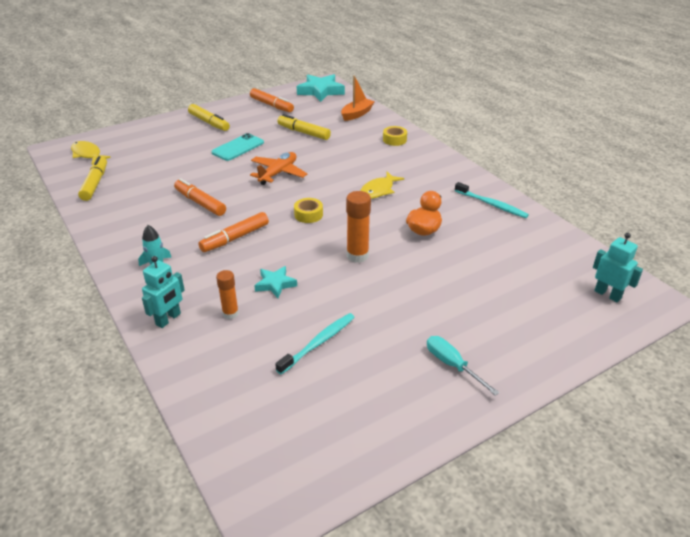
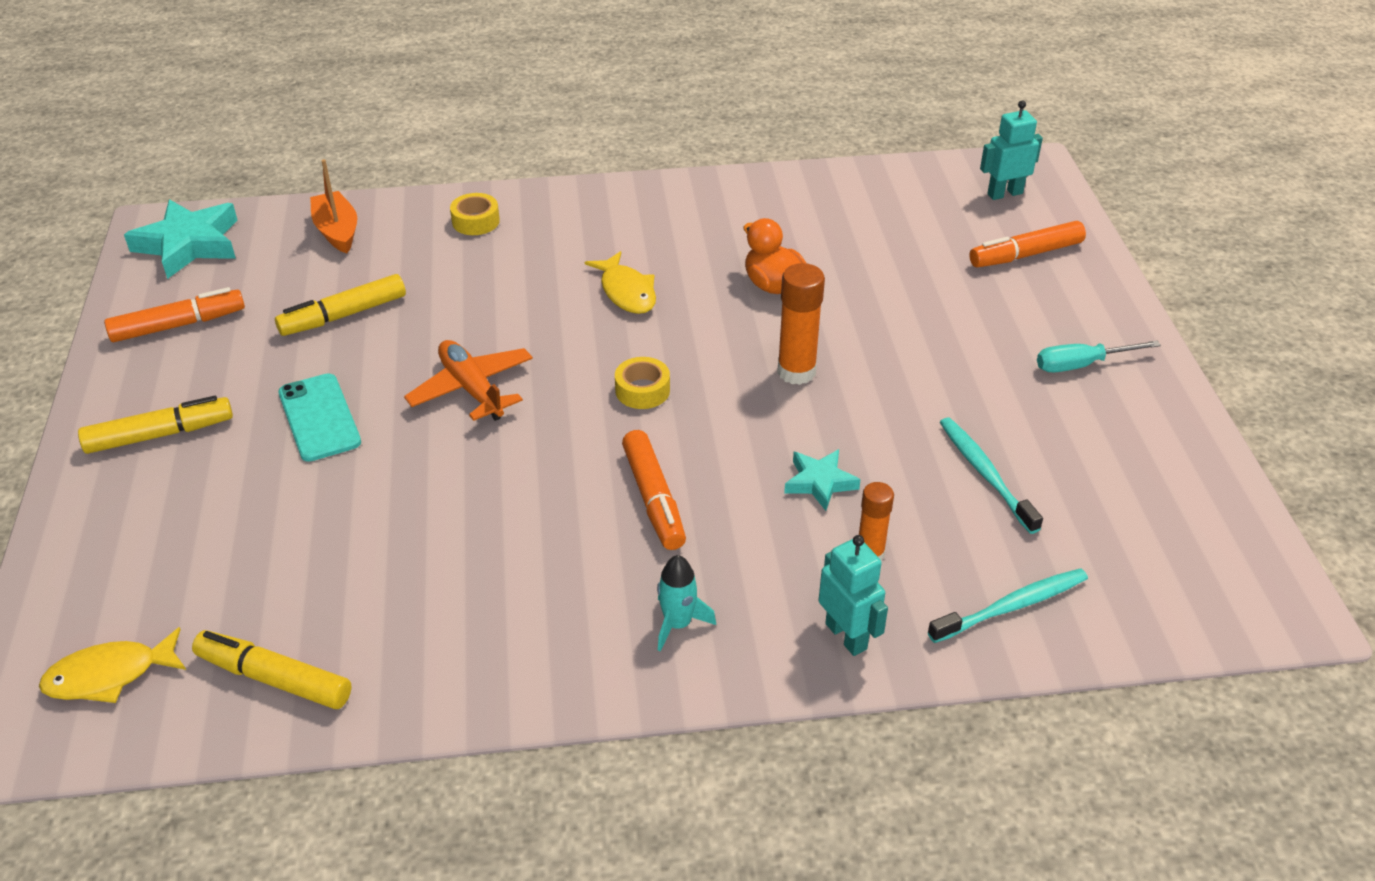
camera: 65 degrees left, 5 degrees up
orange marker [174,178,226,216] -> orange marker moved to [969,221,1086,267]
turquoise toothbrush [455,182,529,218] -> turquoise toothbrush moved to [928,568,1088,643]

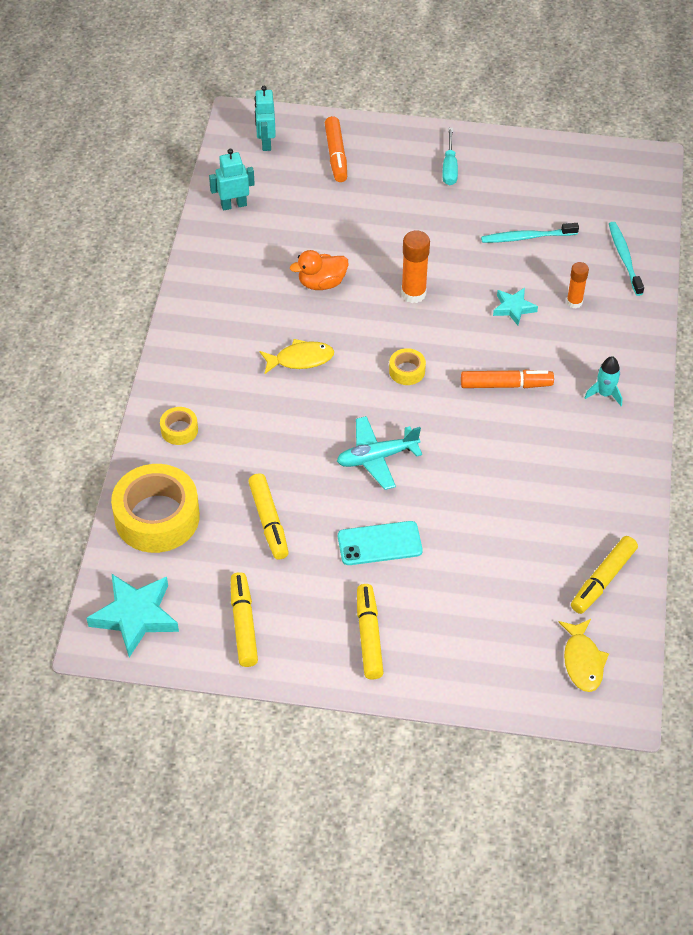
camera: 75 degrees left, 10 degrees up
orange marker [104,287,245,342] -> yellow marker [231,572,258,667]
orange boat [310,159,357,253] -> yellow tape [111,464,200,553]
orange plane [404,340,533,421] -> turquoise plane [337,416,422,490]
turquoise robot [818,535,888,656] -> turquoise robot moved to [209,149,255,211]

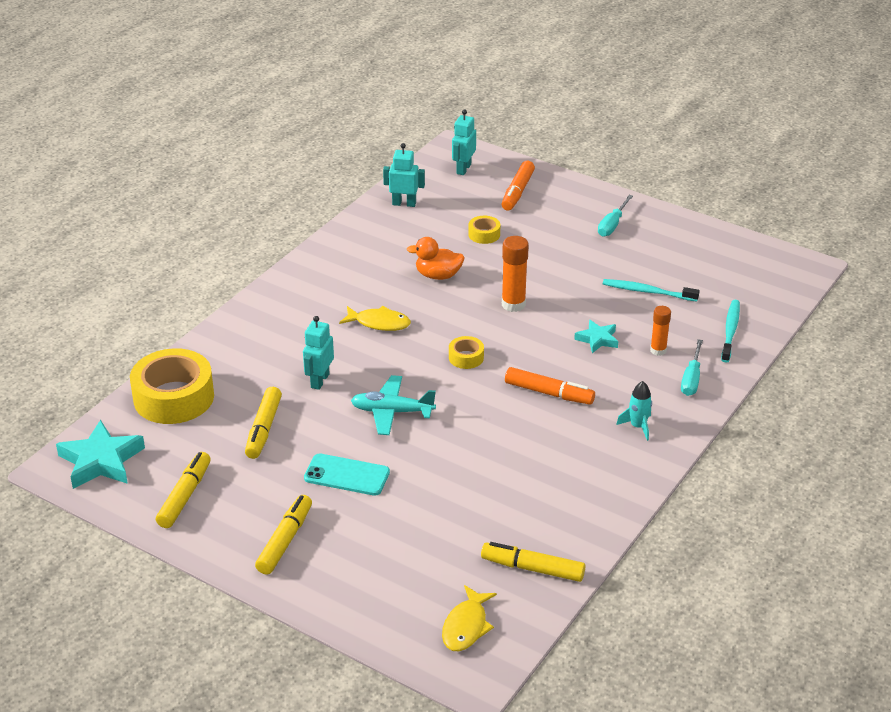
camera: 25 degrees right, 15 degrees down
yellow tape [160,407,198,445] -> yellow tape moved to [468,216,500,244]
yellow marker [571,536,638,614] -> yellow marker turned 45 degrees clockwise [481,542,585,582]
none -> turquoise robot [303,316,334,390]
none -> turquoise screwdriver [681,339,703,396]

